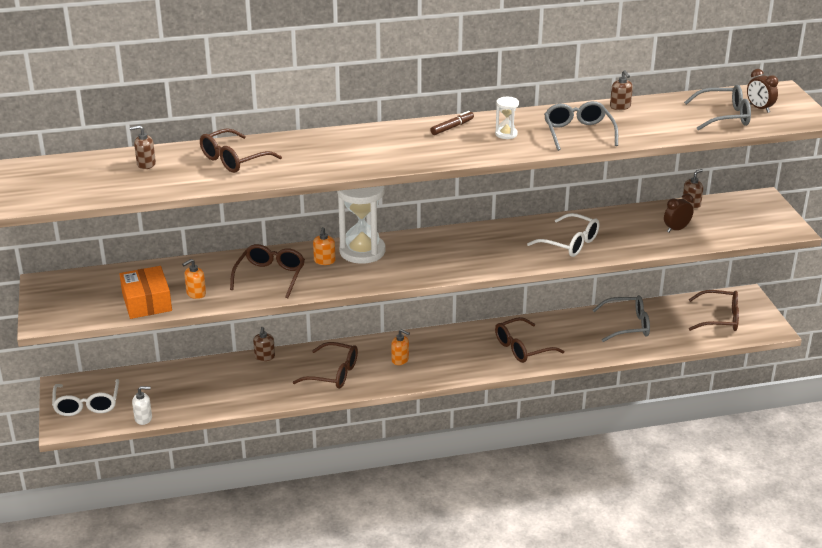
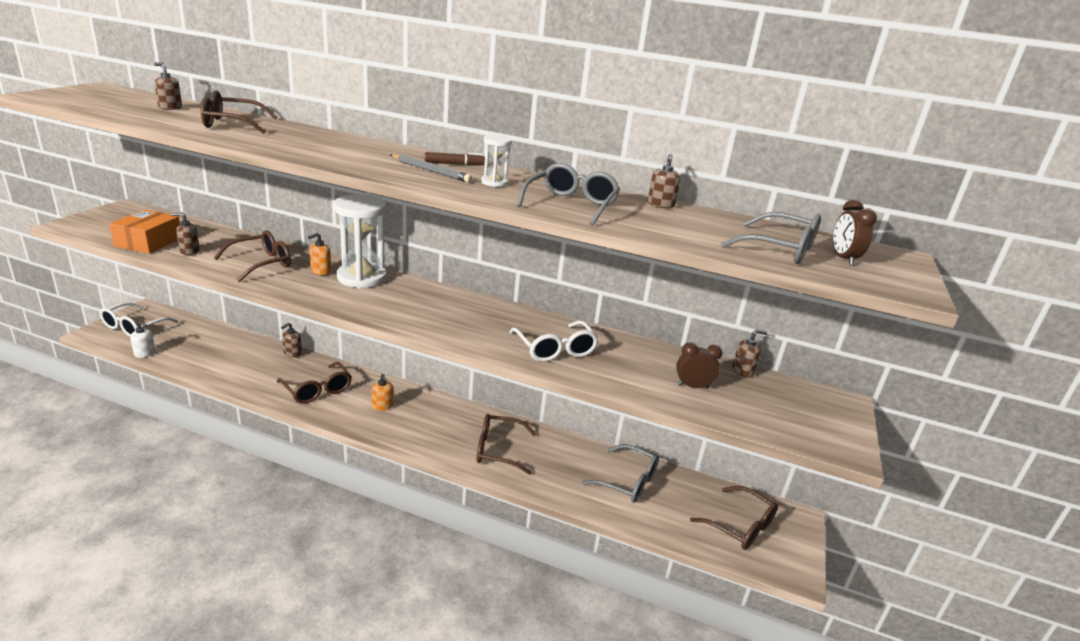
camera: 30 degrees right, 5 degrees down
orange soap dispenser [182,259,206,299] -> brown soap dispenser [171,212,200,255]
none -> grey pencil [390,154,472,182]

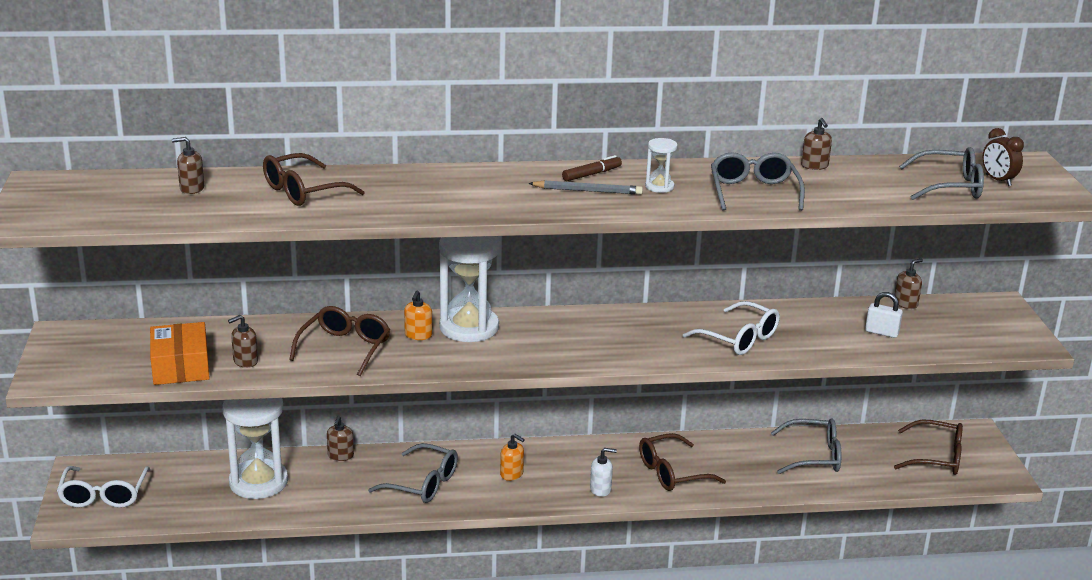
camera: 25 degrees left, 0 degrees up
white soap dispenser [130,321,155,358] -> white soap dispenser moved to [590,448,617,497]
brown glasses [277,362,352,404] -> grey glasses [368,443,458,503]
brown clock [676,342,722,389] -> white padlock [865,292,903,338]
none -> white hourglass [222,398,288,499]

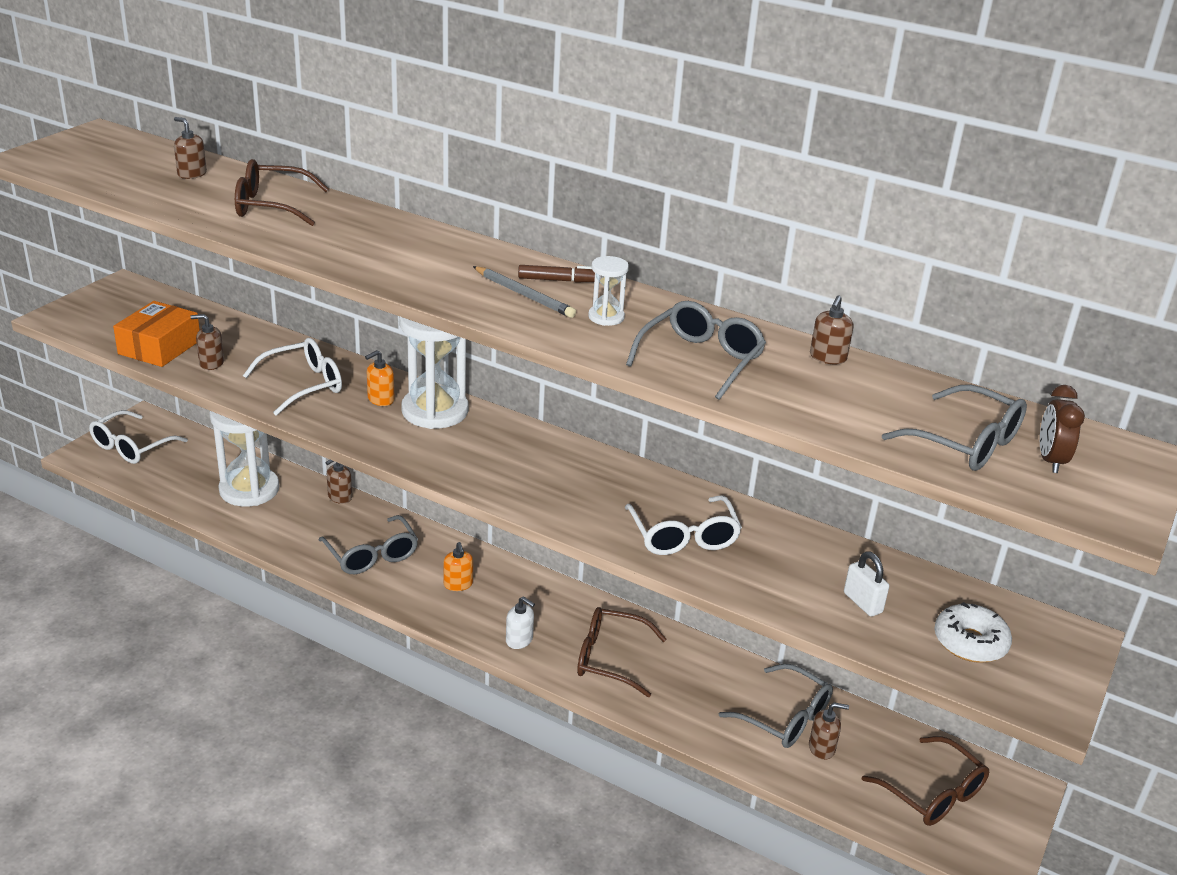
camera: 35 degrees right, 5 degrees up
brown glasses [289,306,390,376] -> white glasses [243,338,342,416]
brown soap dispenser [895,259,923,309] -> brown soap dispenser moved to [809,703,849,760]
none -> white donut [934,602,1012,663]

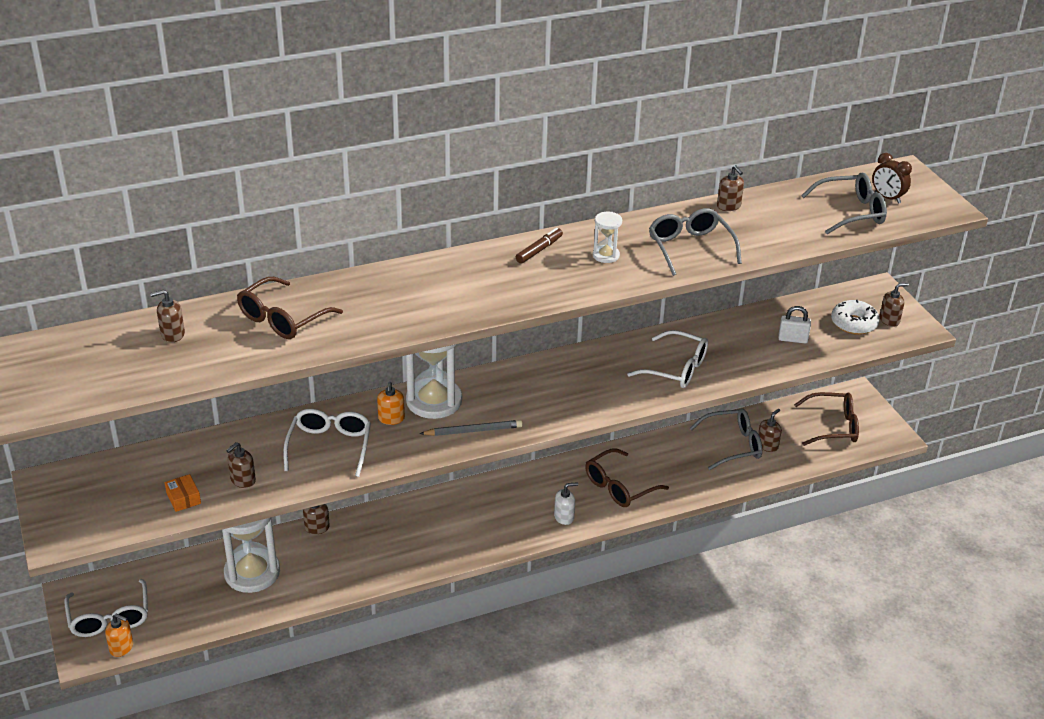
camera: 50 degrees left, 5 degrees up
orange box [113,301,200,367] -> orange box [165,474,201,512], size x0.50
grey glasses [319,515,418,574] -> none
orange soap dispenser [443,542,473,591] -> orange soap dispenser moved to [105,614,133,657]
grey pencil [473,266,576,318] -> grey pencil moved to [419,420,523,436]
none -> brown soap dispenser [879,283,909,327]

